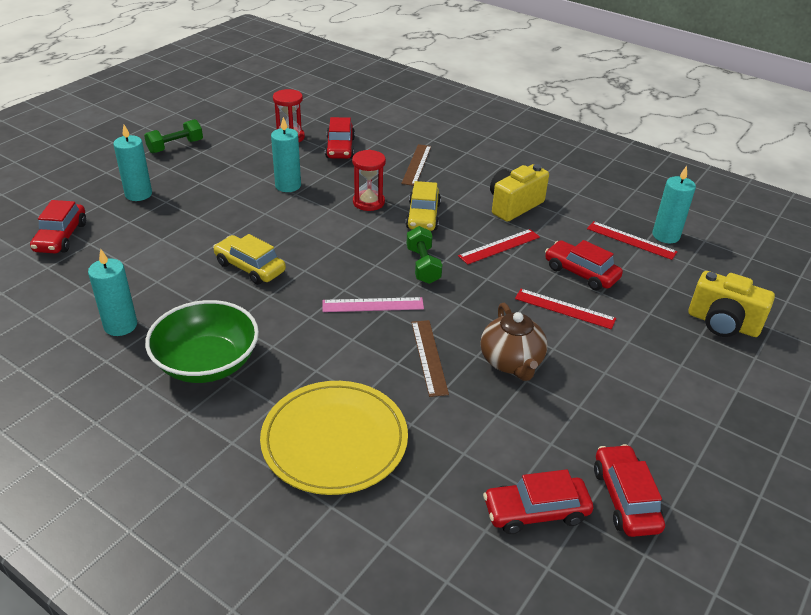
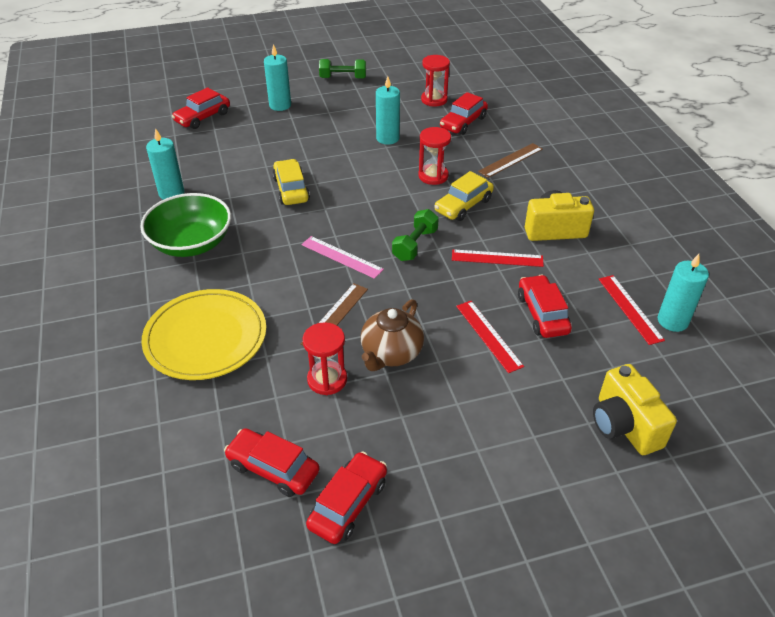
camera: 40 degrees right, 5 degrees up
none -> red hourglass [302,322,347,395]

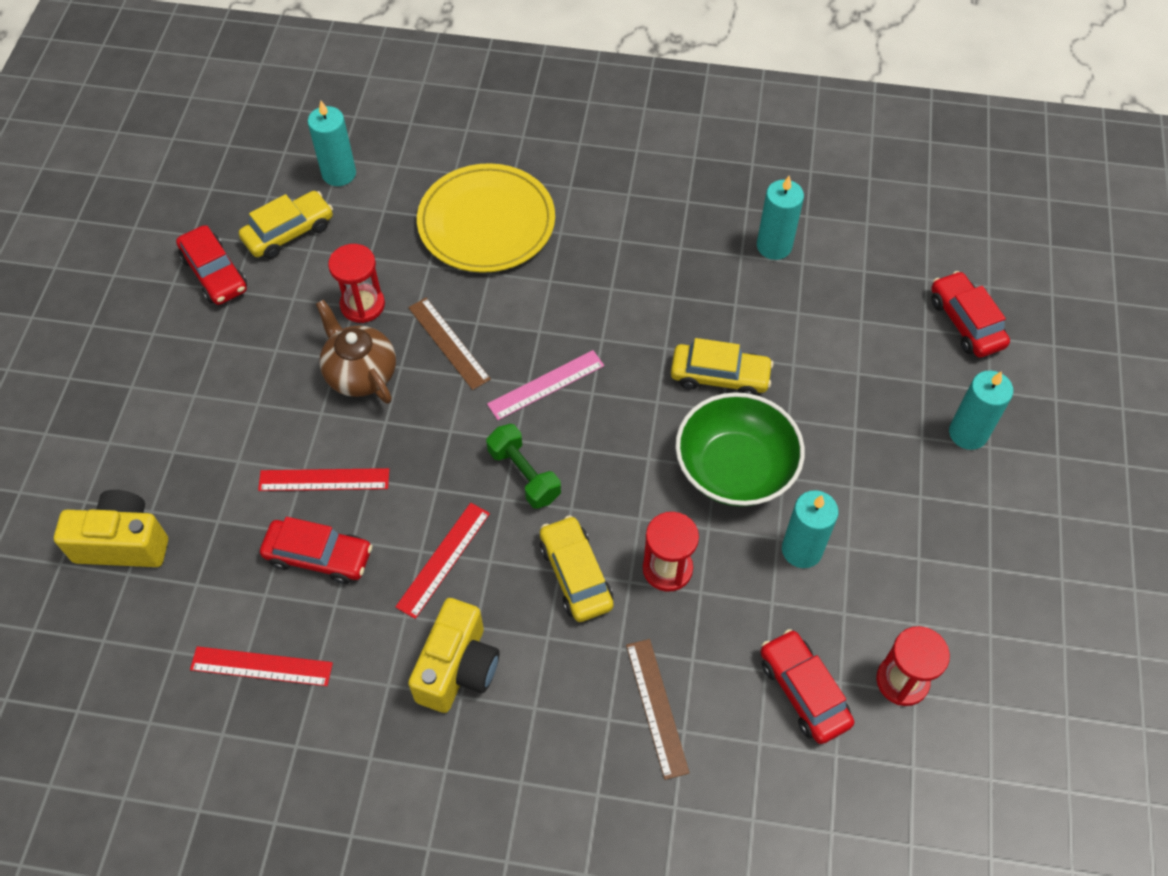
camera: 115 degrees right, 15 degrees up
green bowl [140,193,231,257] -> green bowl moved to [675,392,805,507]
red car [224,428,319,497] -> yellow car [239,191,333,259]
green dumbbell [319,59,366,79] -> none
turquoise candle [658,254,709,332] -> turquoise candle moved to [308,101,356,186]

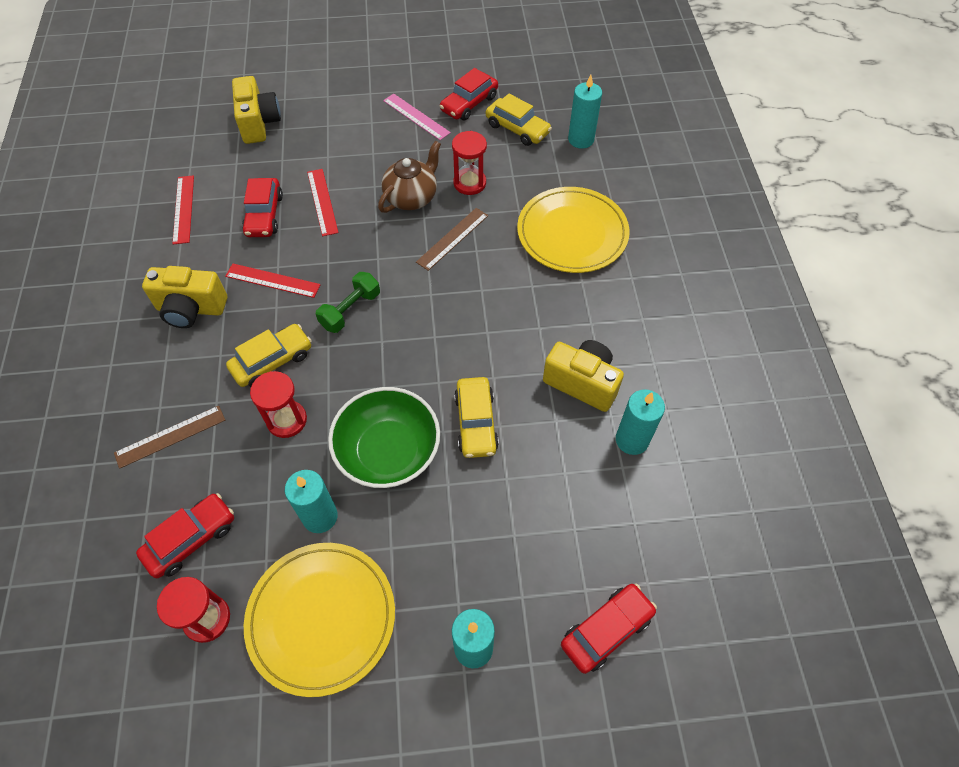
camera: 75 degrees right, 0 degrees up
pink ruler [487,350,604,420] -> pink ruler moved to [383,94,451,140]
none -> yellow plate [244,543,395,697]
none -> yellow camera [543,340,624,412]

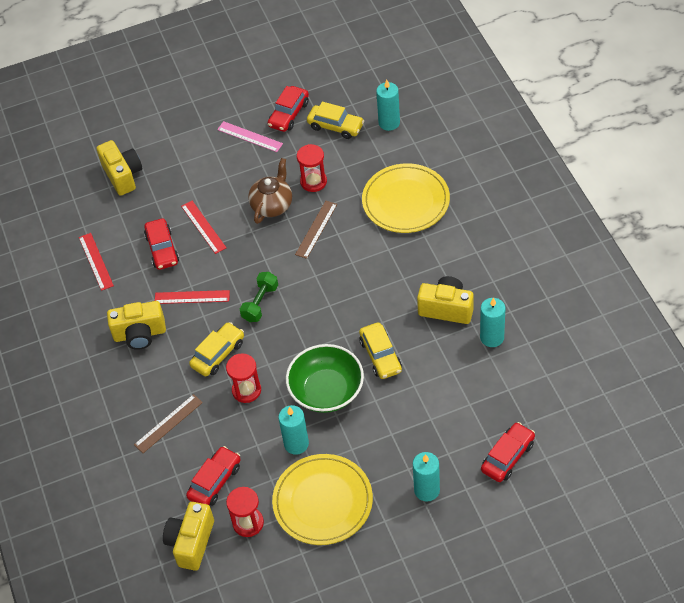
camera: 10 degrees left, 5 degrees down
none -> yellow camera [163,502,214,571]

